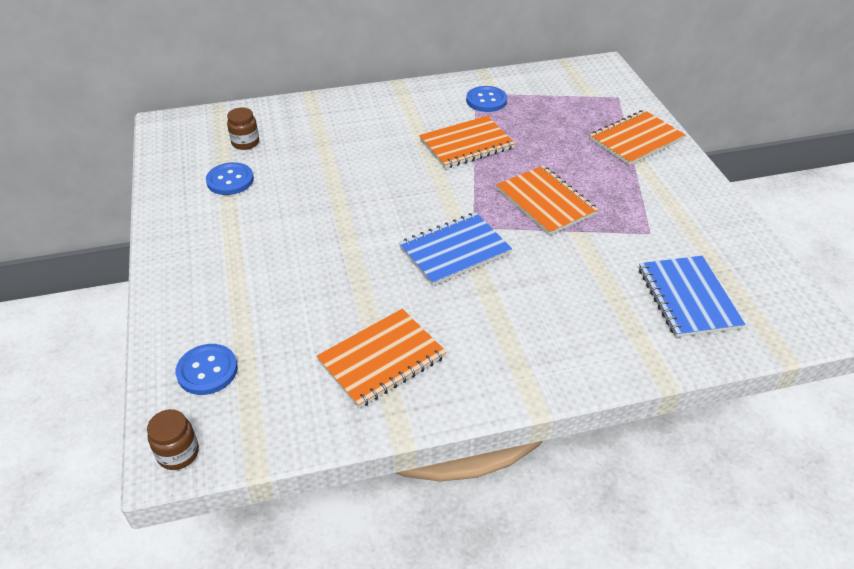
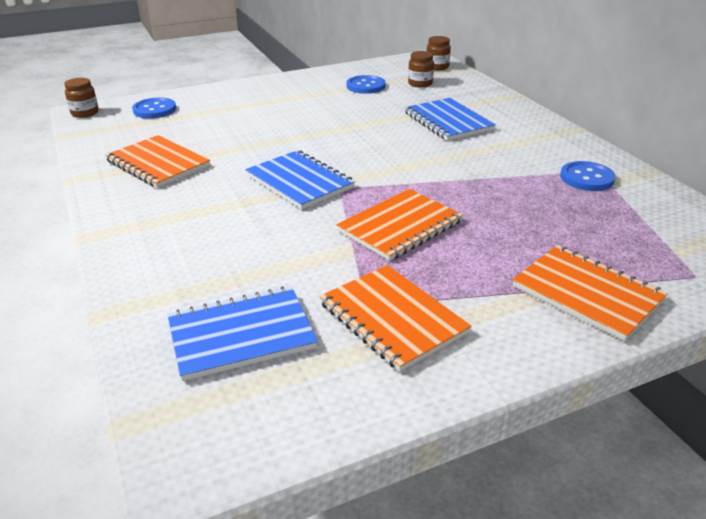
camera: 80 degrees right, 10 degrees down
orange notebook [419,116,516,169] -> orange notebook moved to [319,265,471,372]
none -> blue notebook [404,98,496,141]
none -> brown jar [427,36,451,70]

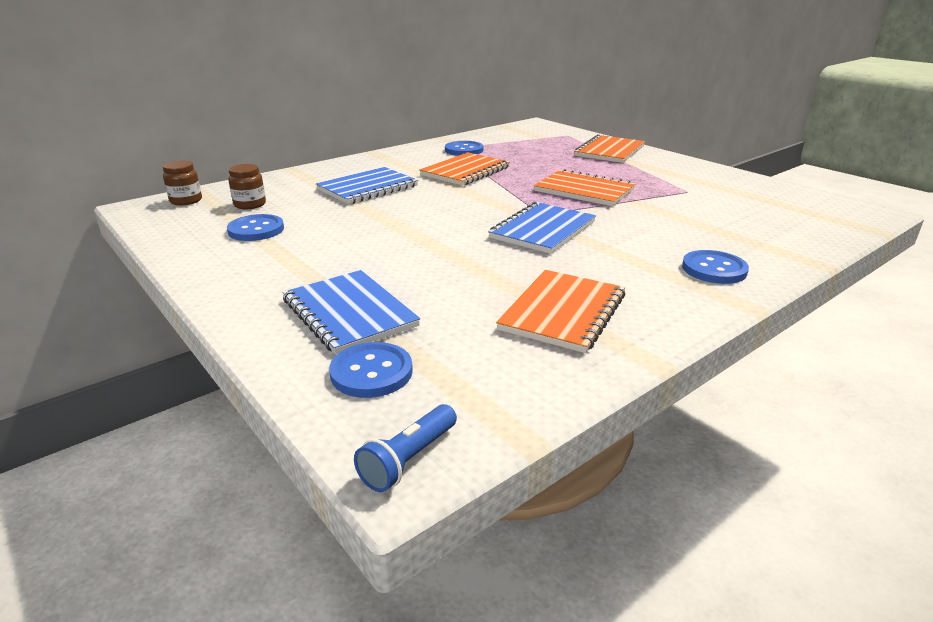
camera: 105 degrees left, 5 degrees down
brown jar [64,78,99,118] -> blue flashlight [354,404,457,492]
blue notebook [167,287,318,381] -> blue notebook moved to [283,270,420,354]
orange notebook [319,265,471,372] -> orange notebook moved to [420,152,510,186]
none -> blue button [682,250,749,284]

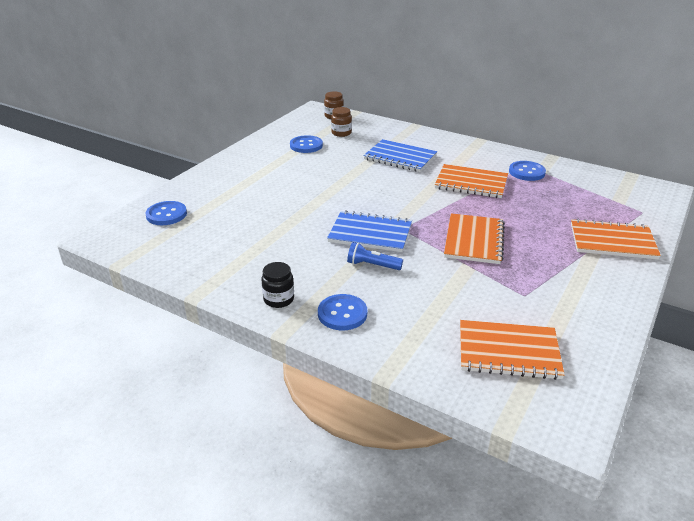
camera: 70 degrees right, 5 degrees up
blue notebook [283,270,420,354] -> none
blue flashlight [354,404,457,492] -> blue flashlight moved to [347,242,403,270]
orange notebook [496,270,626,353] -> orange notebook moved to [460,320,565,380]
none -> black jar [261,262,294,308]

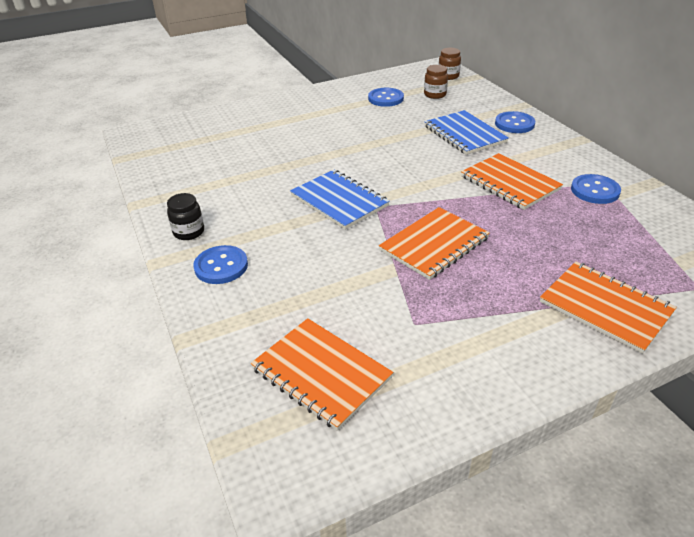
camera: 35 degrees right, 5 degrees up
blue button [145,201,187,225] -> blue button moved to [495,111,535,133]
blue flashlight [347,242,403,270] -> none

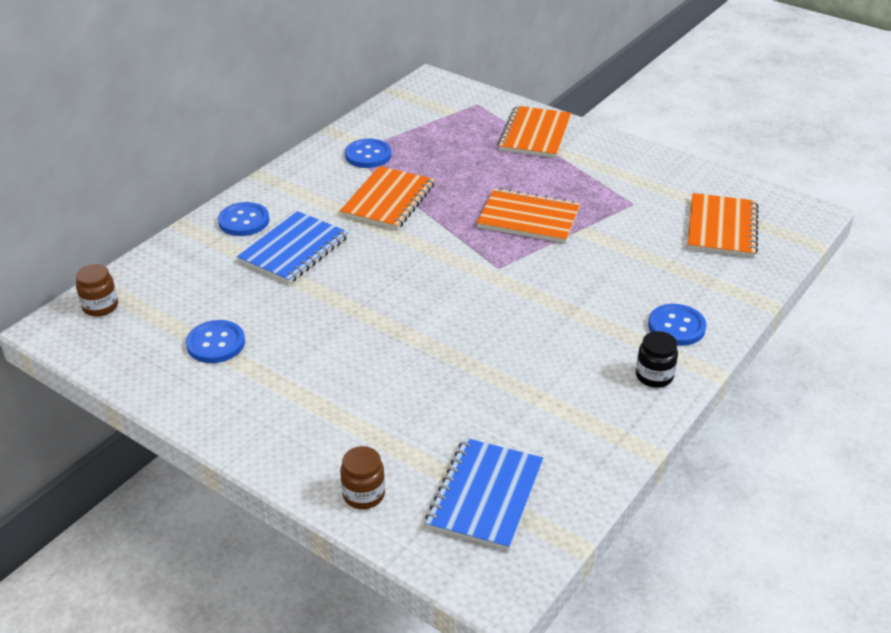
camera: 120 degrees left, 0 degrees up
blue notebook [290,170,390,230] -> blue notebook moved to [425,438,543,551]
brown jar [424,65,448,99] -> brown jar moved to [340,446,385,509]

